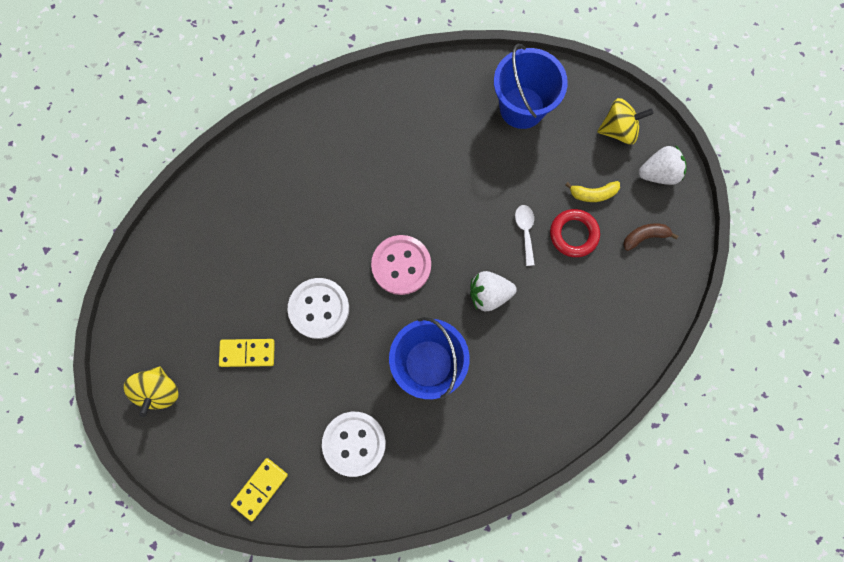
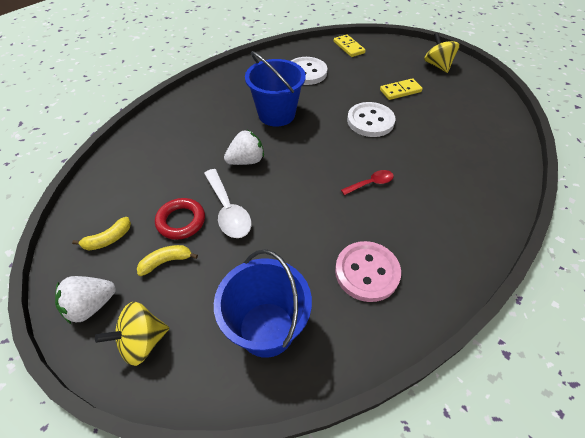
camera: 160 degrees right, 25 degrees down
yellow domino [231,458,288,521] -> yellow domino turned 45 degrees counterclockwise [334,34,366,57]
pink button [371,235,431,295] -> pink button moved to [335,241,401,302]
white spoon [515,205,535,266] -> white spoon [204,169,252,238], size x1.65
brown banana [623,223,678,251] -> yellow banana [72,217,131,250]
none -> red spoon [341,170,394,195]

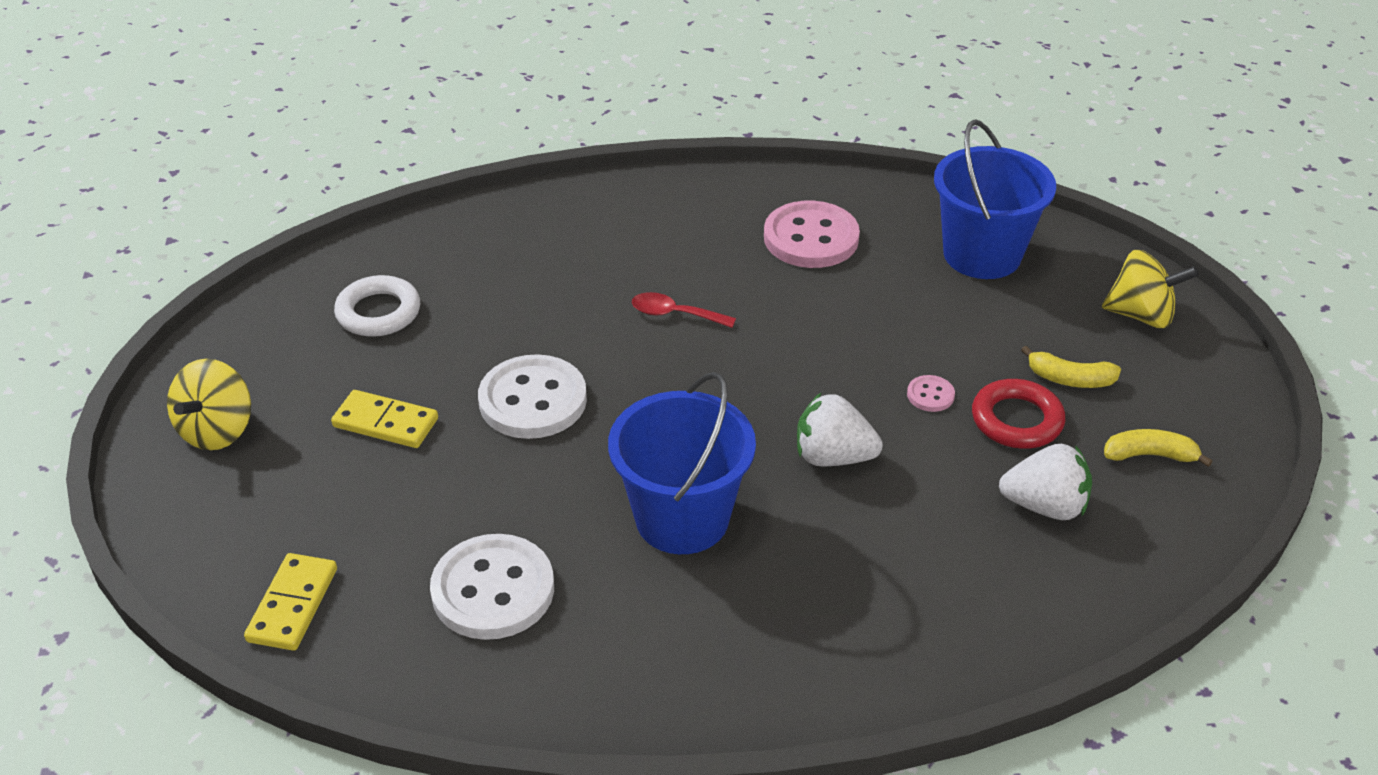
camera: 140 degrees left, 10 degrees down
white strawberry [55,276,116,325] -> white strawberry moved to [999,444,1092,520]
white spoon [204,169,252,238] -> pink button [907,375,955,412]
none -> white ring [334,275,420,337]

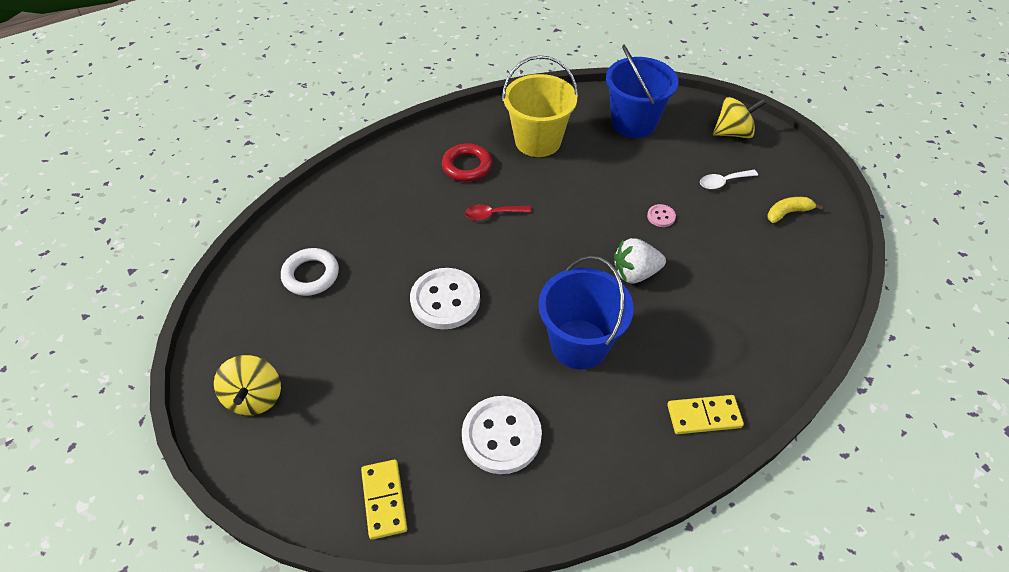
camera: 25 degrees left, 10 degrees up
yellow domino [331,390,438,448] -> yellow domino moved to [667,395,744,434]
pink button [764,201,860,268] -> yellow bucket [502,55,578,157]
red ring [972,379,1065,449] -> red ring moved to [442,143,492,182]
white strawberry [999,444,1092,520] -> none
yellow banana [1021,346,1121,388] -> white spoon [700,170,758,189]

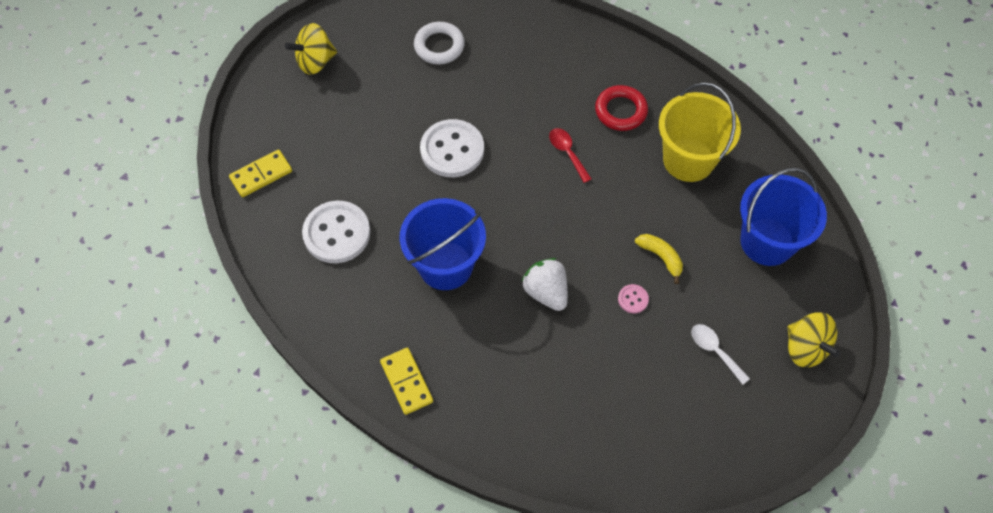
camera: 70 degrees right, 10 degrees up
yellow banana [768,197,823,223] -> yellow banana moved to [635,234,683,284]

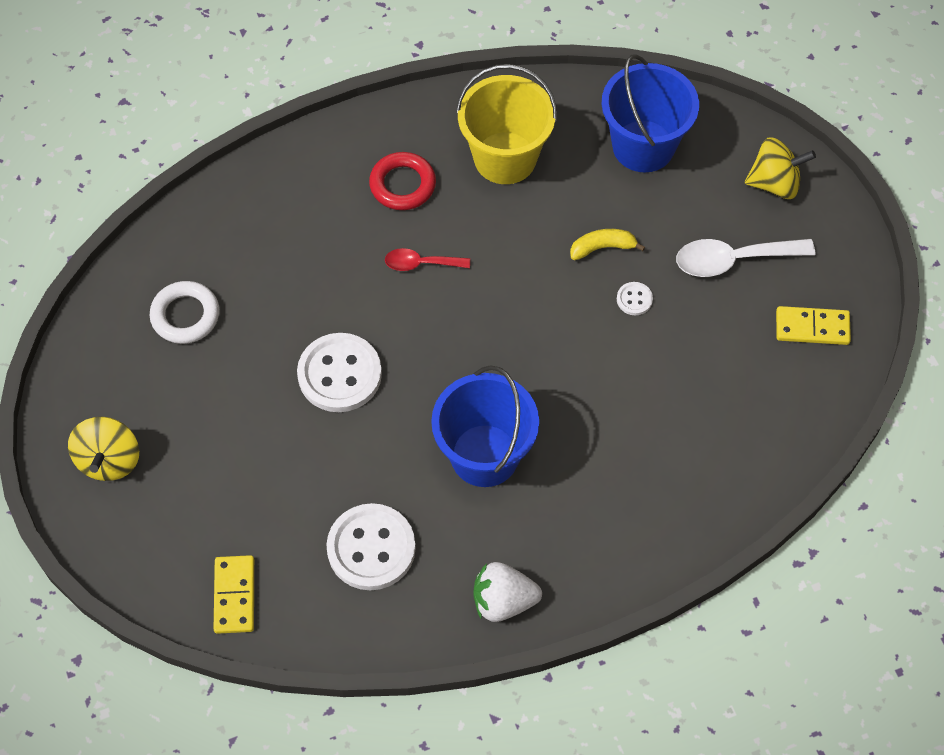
camera: 60 degrees left, 0 degrees up
yellow domino [380,348,433,415] -> yellow domino moved to [776,306,851,345]
white strawberry [522,258,568,311] -> white strawberry moved to [473,562,542,622]
pink button [618,284,649,314] -> white button [617,282,653,315]
white spoon [691,324,750,385] -> white spoon [676,239,816,277], size x1.65

